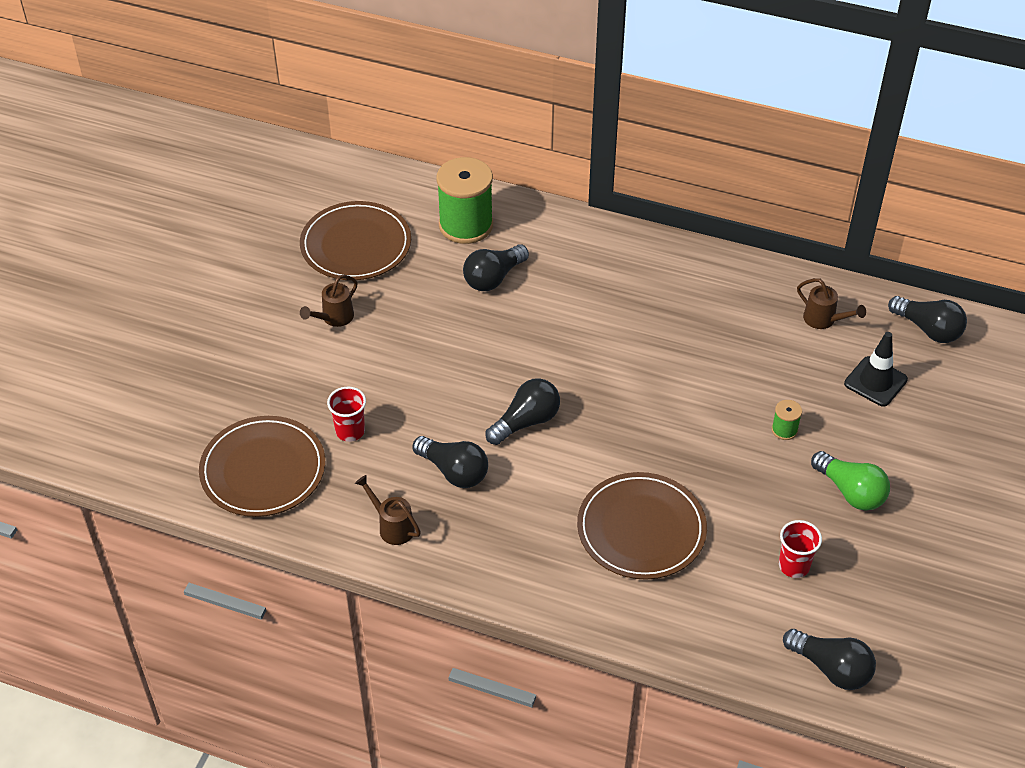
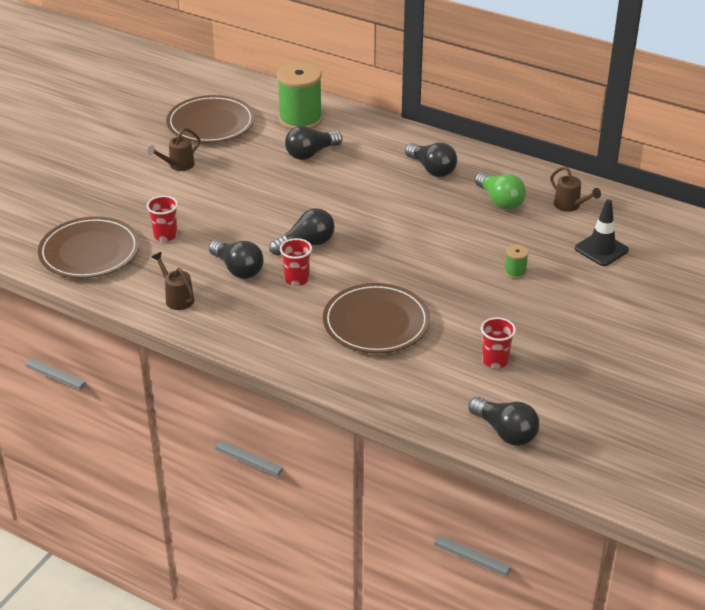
camera: 10 degrees right, 10 degrees down
green light bulb [811,451,890,511] -> green light bulb moved to [475,172,526,210]
black light bulb [888,296,967,343] -> black light bulb moved to [405,143,457,177]
none -> red cup [280,238,312,286]

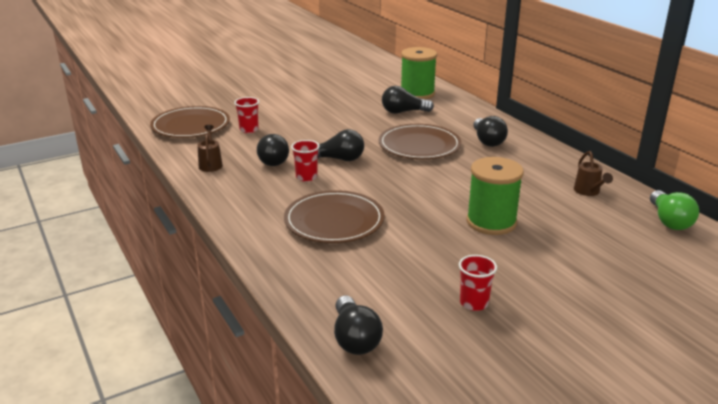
camera: 30 degrees right, 10 degrees down
brown watering can [147,128,200,171] -> none
brown plate [166,95,255,143] -> brown plate moved to [378,124,461,159]
green light bulb [475,172,526,210] -> green light bulb moved to [650,190,699,230]
red cup [481,317,516,368] -> red cup moved to [459,255,497,311]
green spool [504,244,529,279] -> green spool [467,157,524,235], size x2.31
black traffic cone [575,199,629,266] -> none

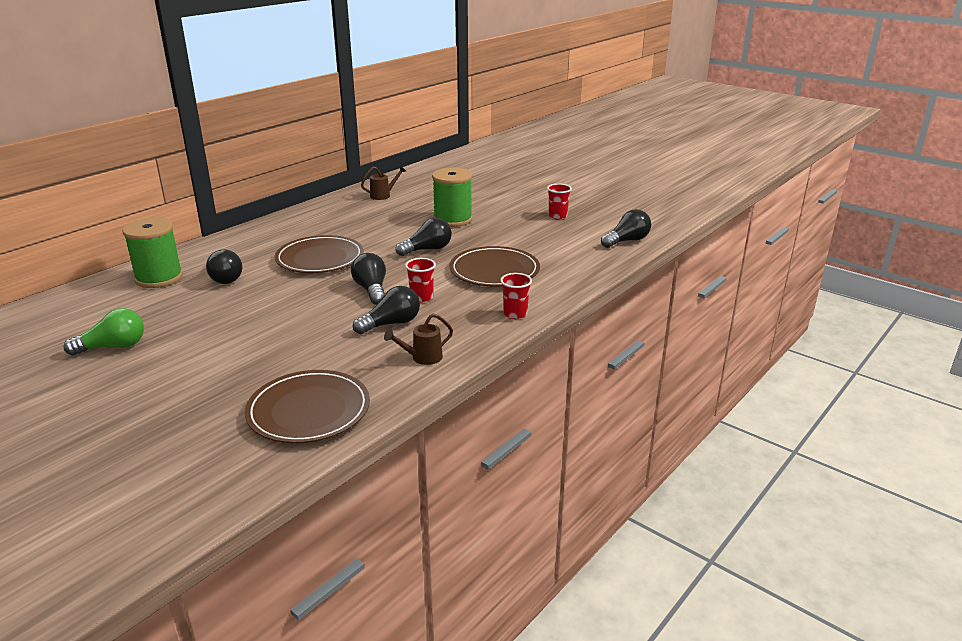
camera: 110 degrees left, 0 degrees up
red cup [234,97,259,133] -> red cup moved to [500,273,532,319]
black light bulb [473,116,508,147] -> black light bulb moved to [395,218,452,256]
green light bulb [650,190,699,230] -> green light bulb moved to [63,308,144,355]

